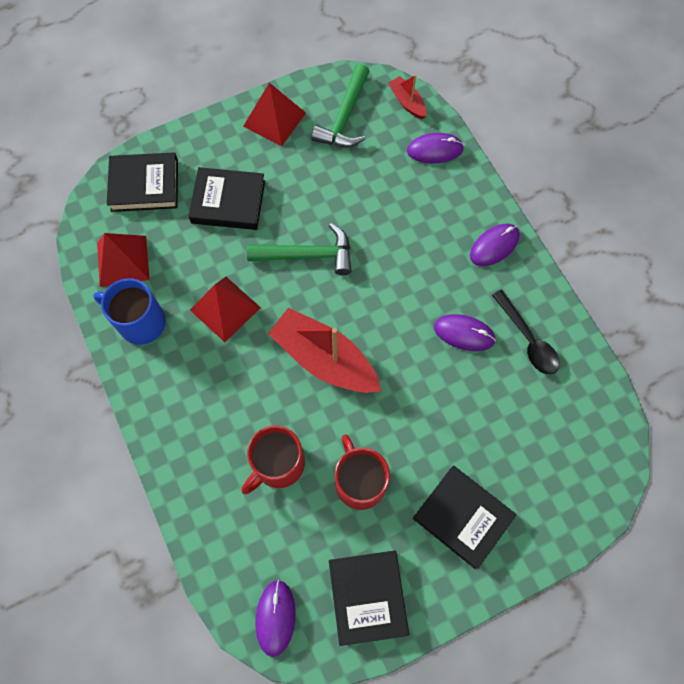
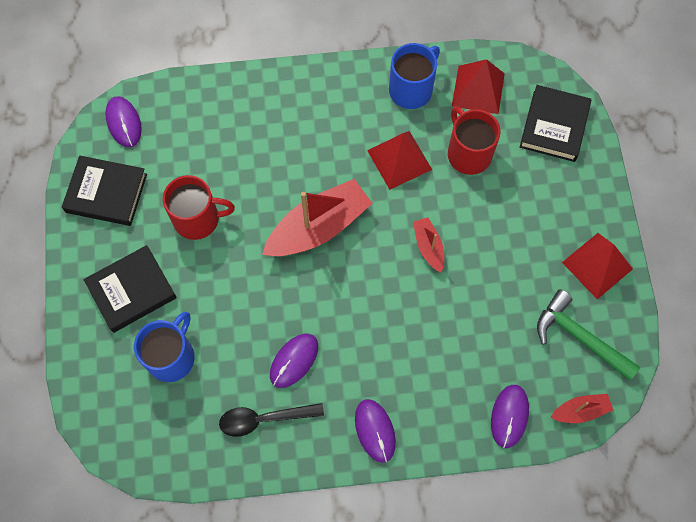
camera: 110 degrees right, 0 degrees up
black book [188,167,265,230] -> none
red mug [242,425,305,494] -> red mug moved to [448,106,501,175]
green hammer [247,223,352,275] -> red boat [413,217,444,272]
purple mouse [256,580,296,657] -> purple mouse turned 45 degrees clockwise [105,96,142,147]
none -> blue mug [134,312,195,382]

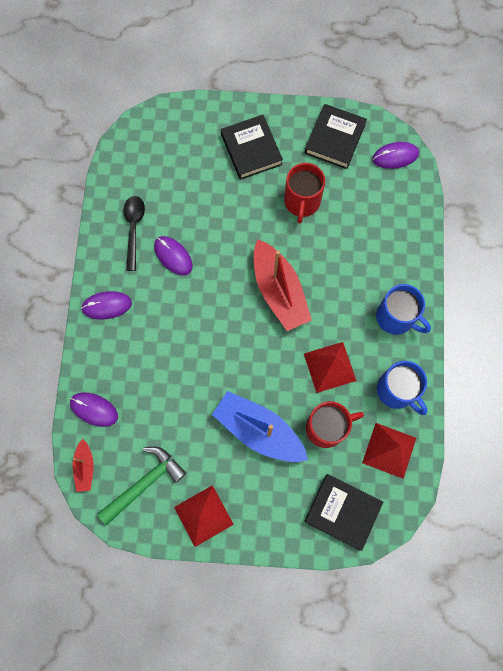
camera: 100 degrees right, 5 degrees up
blue mug [134,312,195,382] -> blue mug moved to [376,284,431,335]
red boat [413,217,444,272] -> none
none -> blue boat [212,391,308,462]

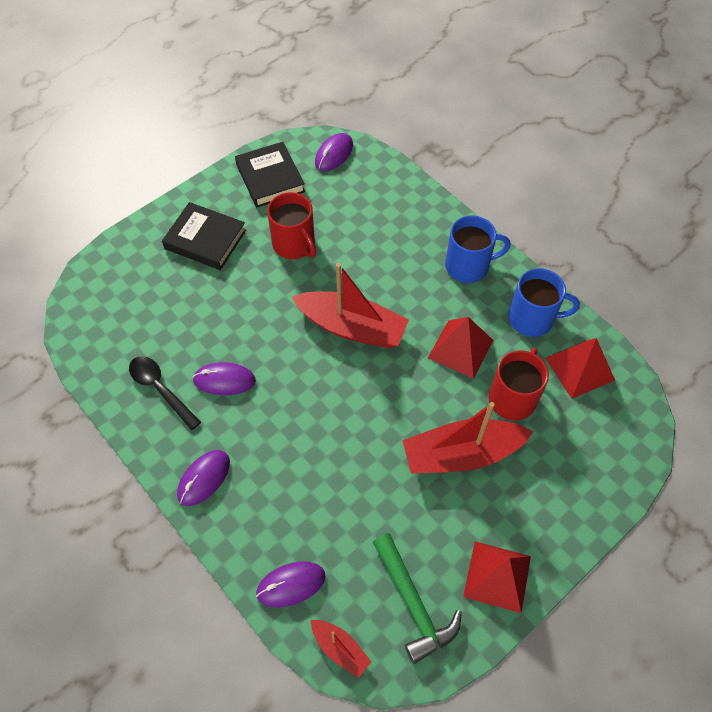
camera: 45 degrees left, 15 degrees down
green hammer [97,446,186,525] -> green hammer turned 150 degrees clockwise [373,533,462,664]
blue boat [212,391,308,462] -> red boat [402,402,533,474]
black book [304,474,383,551] -> none

